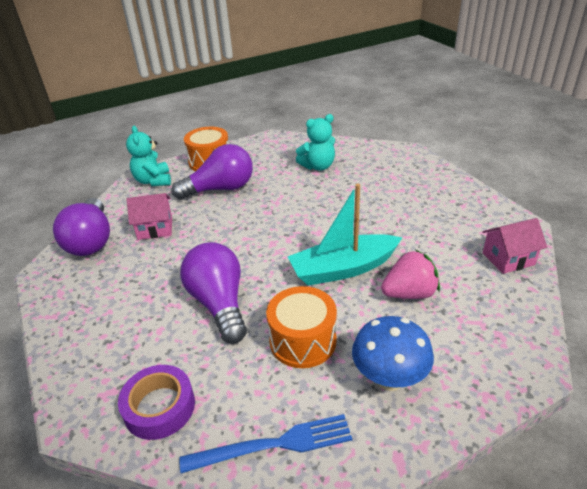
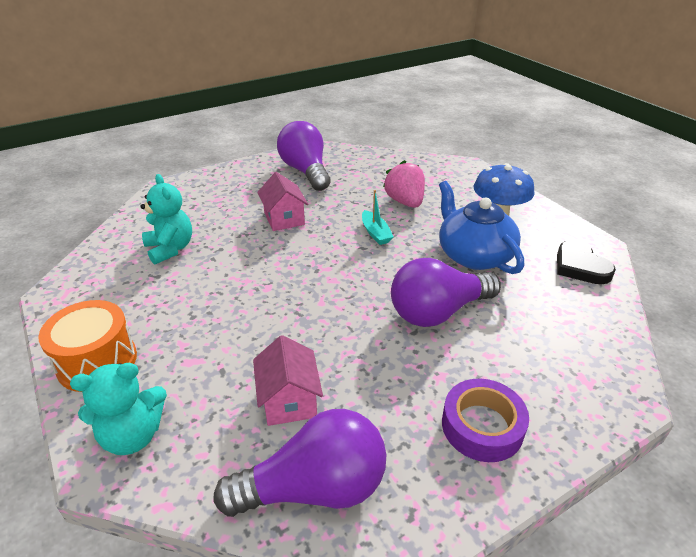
camera: 95 degrees left, 0 degrees up
purple tape [118,365,195,440] -> purple tape moved to [442,379,529,462]
purple light bulb [171,144,253,200] -> purple light bulb moved to [277,121,331,191]
blue fork [179,414,352,473] -> black heart [557,240,616,285]
orange drum [266,286,337,368] -> blue teapot [439,181,524,274]
turquoise boat [287,184,402,286] -> turquoise boat [362,190,394,245], size x0.48
pink house [482,218,547,274] -> pink house moved to [257,172,309,231]

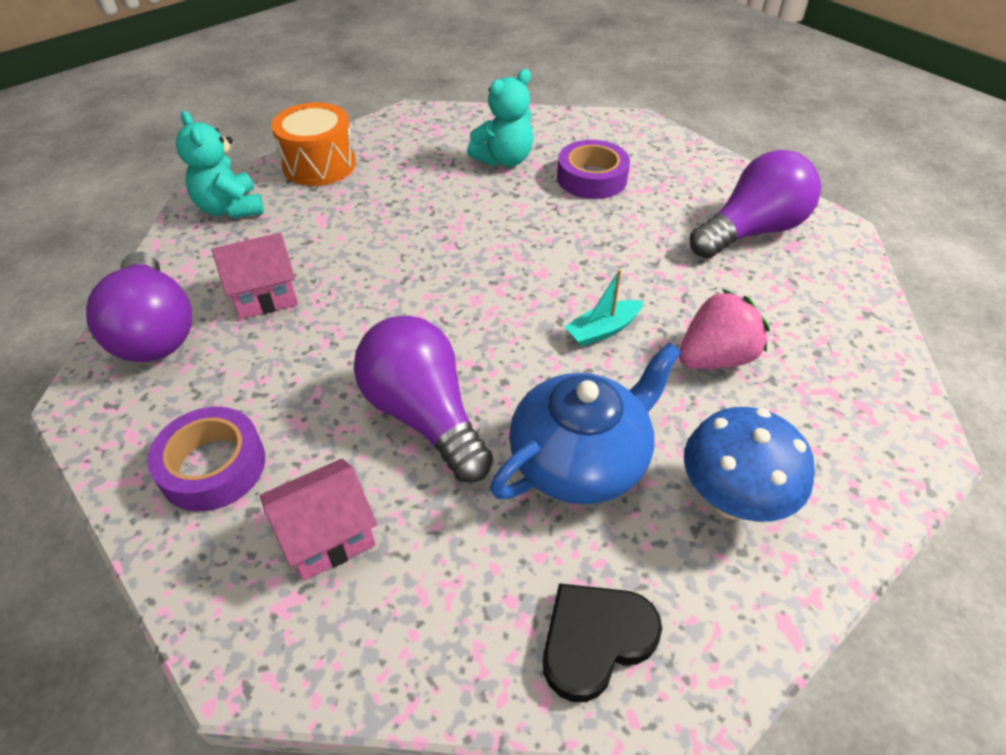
camera: 80 degrees right, 10 degrees up
pink house [257,172,309,231] -> pink house moved to [260,458,377,581]
none -> purple tape [557,140,630,199]

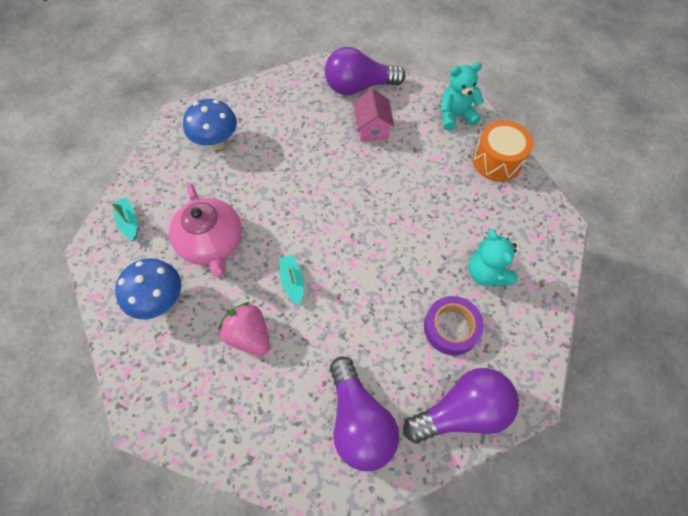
camera: 105 degrees right, 15 degrees up
purple tape [147,407,265,511] -> none
pink house [260,458,377,581] -> blue mushroom [183,99,237,150]
purple light bulb [354,315,493,482] -> purple light bulb moved to [403,368,519,443]
blue teapot [490,342,681,504] -> pink teapot [169,184,242,276]
black heart [543,583,662,702] -> turquoise boat [112,198,137,240]
pink strawberry [679,289,770,369] -> pink strawberry turned 150 degrees clockwise [218,302,270,355]

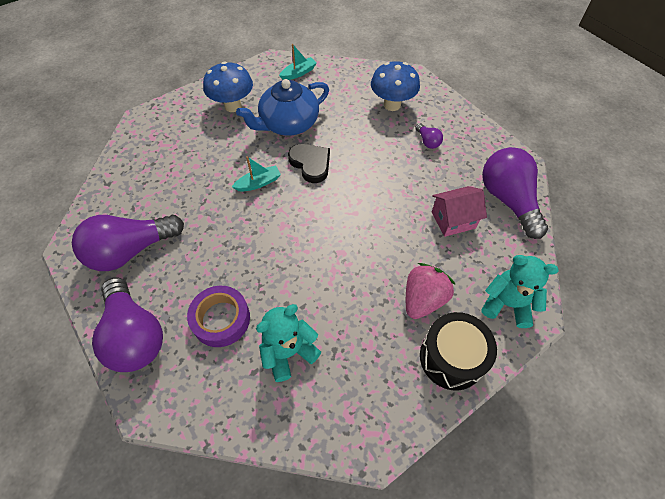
camera: 80 degrees right, 5 degrees down
pink teapot [169,184,242,276] -> blue teapot [236,79,329,136]
pink strawberry [218,302,270,355] -> pink strawberry moved to [406,263,456,319]
turquoise teddy bear [440,62,484,131] -> turquoise teddy bear turned 45 degrees counterclockwise [482,255,559,328]
orange drum [473,120,533,182] -> black drum [420,312,497,391]
none -> black heart [288,144,330,183]
none -> purple light bulb [415,123,443,149]

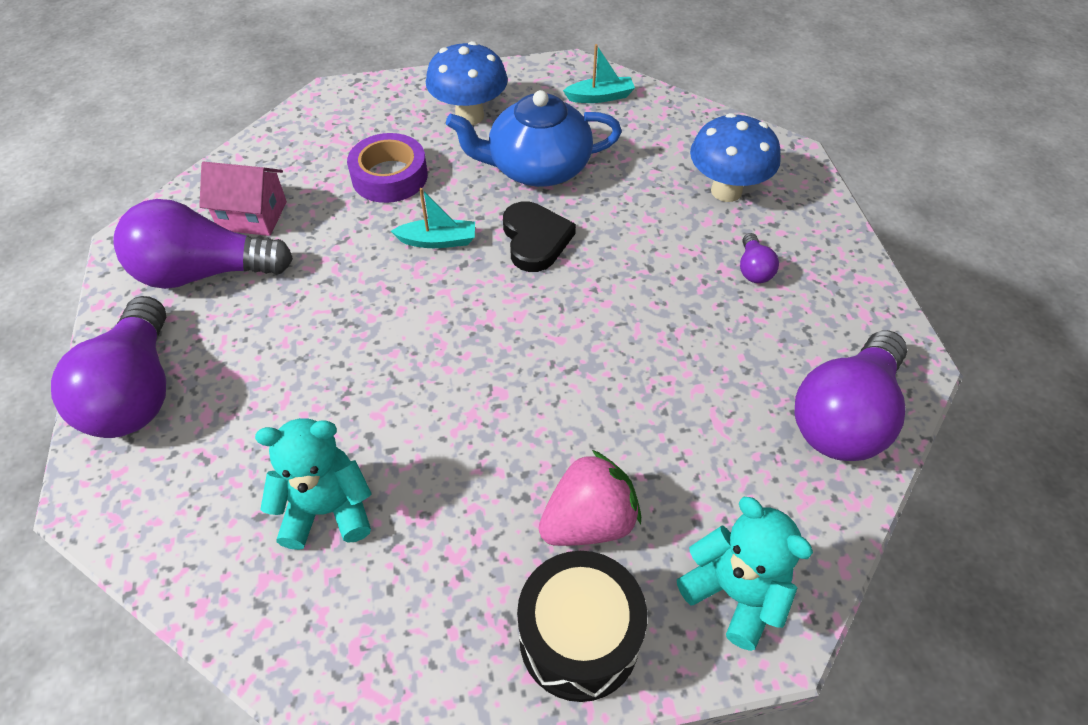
camera: 25 degrees right, 5 degrees down
purple tape [187,286,250,347] -> purple tape moved to [347,133,428,203]
pink house [432,186,487,237] -> pink house moved to [199,161,287,236]
purple light bulb [482,147,548,239] -> purple light bulb turned 150 degrees counterclockwise [795,330,907,461]

